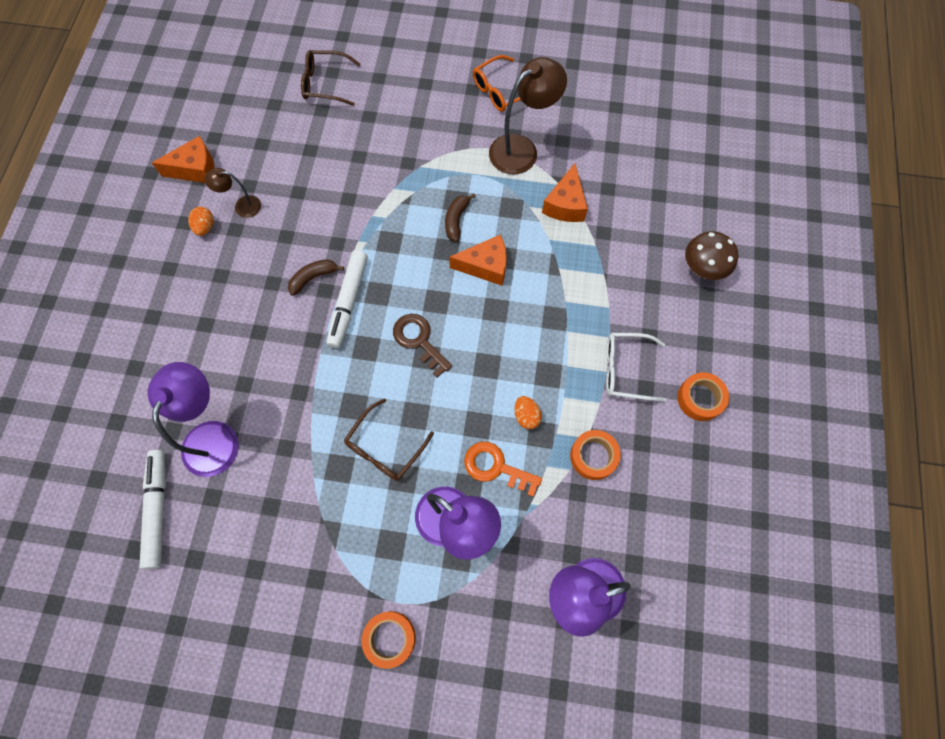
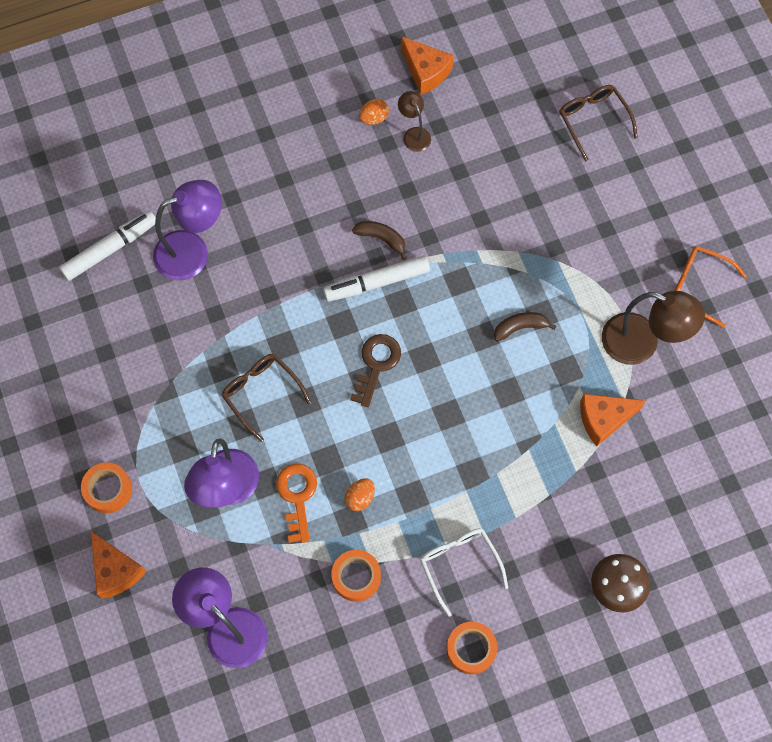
camera: 60 degrees right, 0 degrees up
brown glasses [344,398,434,481] -> brown glasses turned 45 degrees clockwise [221,354,311,442]
orange cheese [449,235,507,286] -> orange cheese moved to [91,531,147,599]

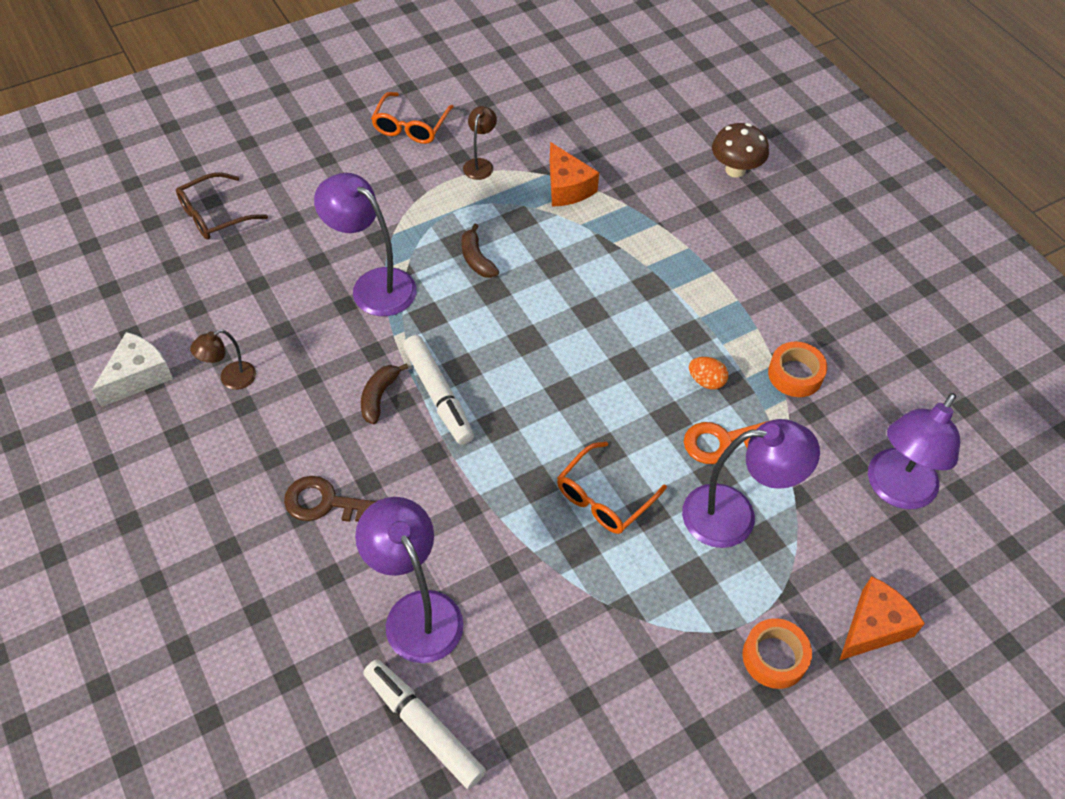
camera: 100 degrees left, 15 degrees down
brown glasses [221,354,311,442] -> orange glasses [557,442,667,534]
brown key [350,334,401,407] -> brown key moved to [284,476,376,522]
orange egg [359,99,389,125] -> none
orange cheese [401,36,454,95] -> white cheese [92,332,173,407]
white glasses [420,528,508,617] -> none
orange tape [446,622,497,674] -> none
brown lamp [602,291,705,365] -> brown lamp [463,106,497,180], size x0.52
none -> purple lamp [314,173,417,316]

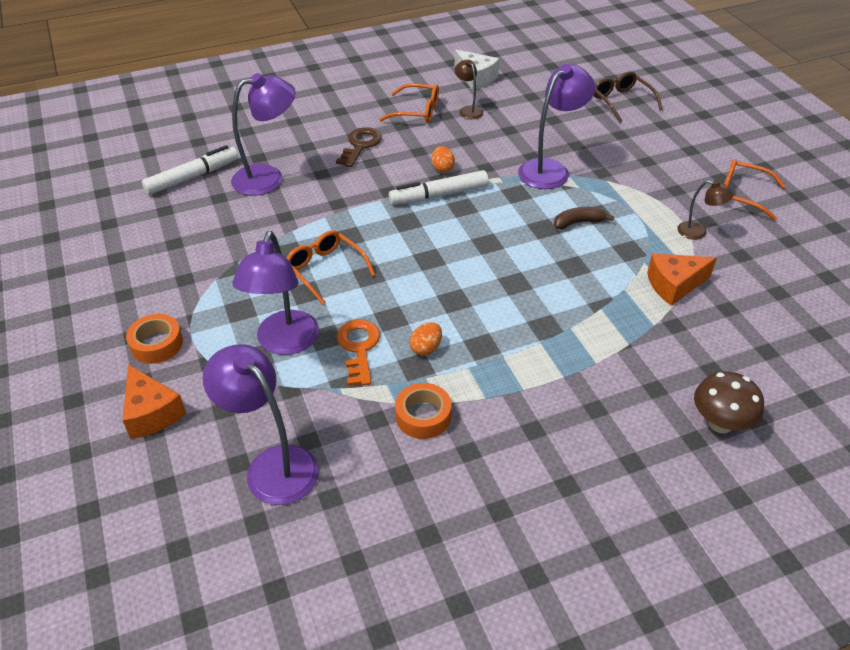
camera: 100 degrees right, 10 degrees down
brown banana [361,364,408,424] -> orange egg [432,146,455,173]
none -> orange glasses [379,83,439,123]

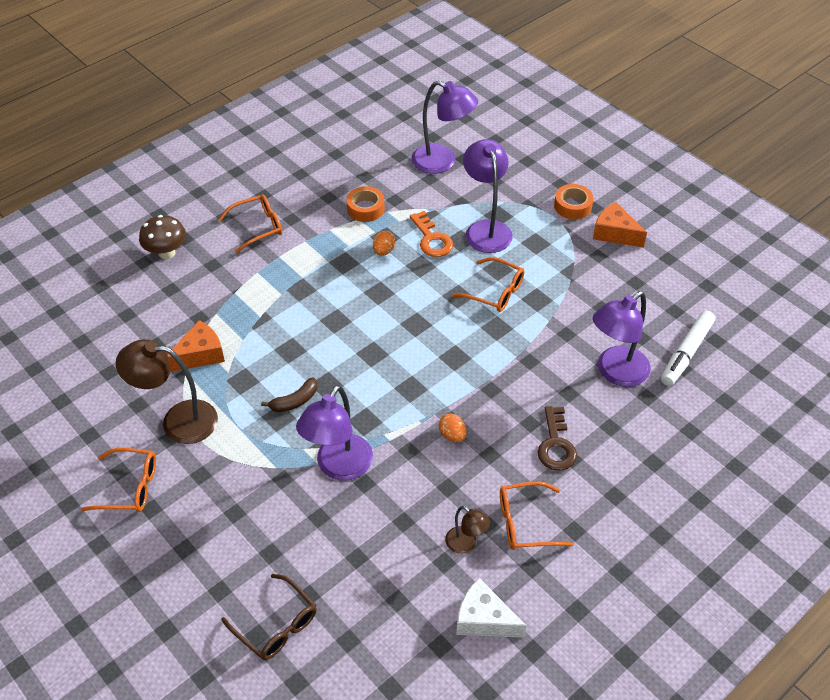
camera: 160 degrees right, 5 degrees up
orange cheese [122,364,186,439] -> orange cheese moved to [593,202,647,248]
white marker [389,170,489,205] -> none
brown lamp [677,180,734,240] -> brown lamp [116,339,218,444], size x1.92
none -> orange glasses [218,194,282,253]

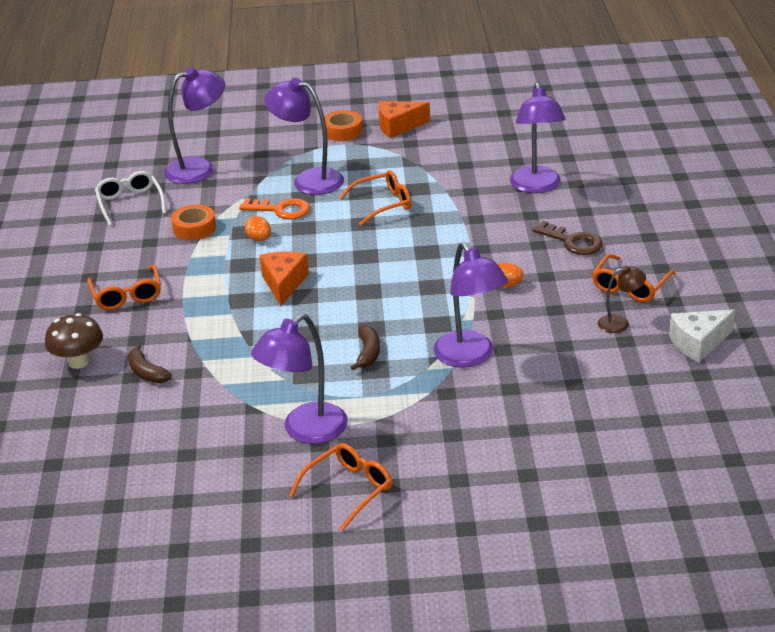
camera: 50 degrees left, 15 degrees down
brown lamp [116,339,218,444] -> purple lamp [251,314,348,444]
orange cheese [167,320,225,372] -> orange cheese moved to [259,251,309,306]
orange glasses [218,194,282,253] -> orange glasses turned 150 degrees clockwise [87,264,161,310]
brown glasses [221,574,317,660] -> none
white marker [661,311,715,386] -> none
none -> white glasses [95,171,166,226]
none -> brown banana [128,344,172,383]

